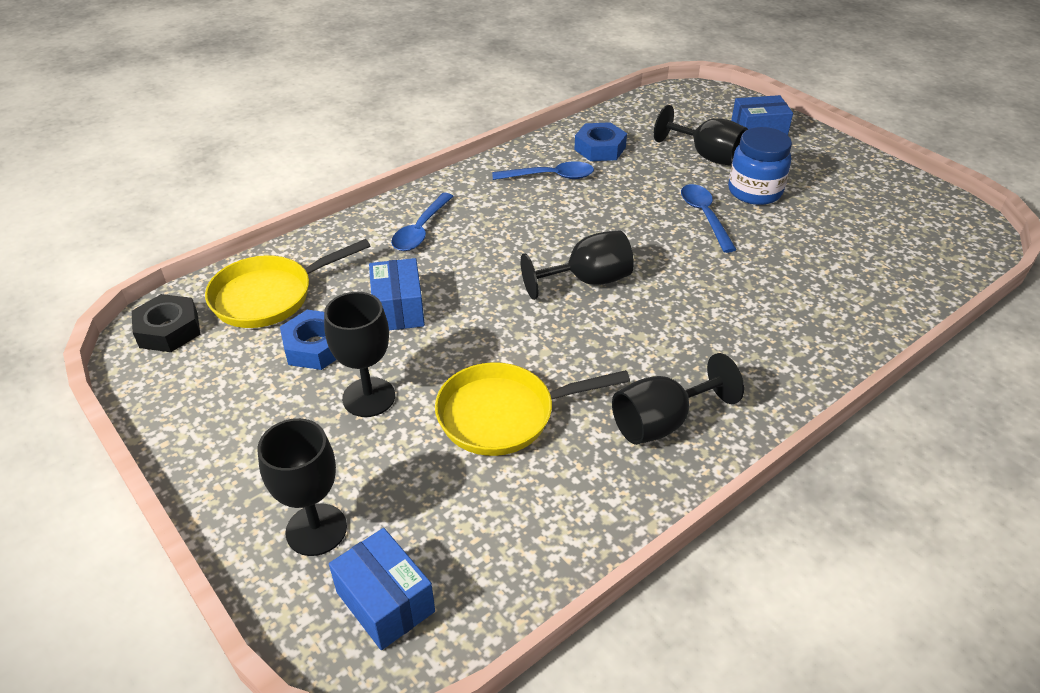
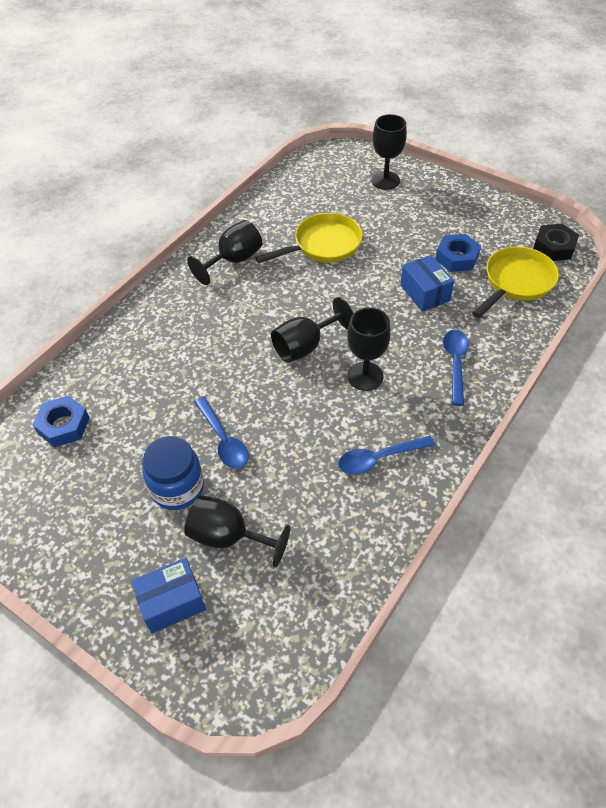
camera: 165 degrees right, 10 degrees up
black goblet [324,292,395,417] -> black goblet moved to [347,307,391,391]
blue box [329,528,435,650] -> none
blue nut [574,122,627,161] -> blue nut moved to [32,396,90,447]

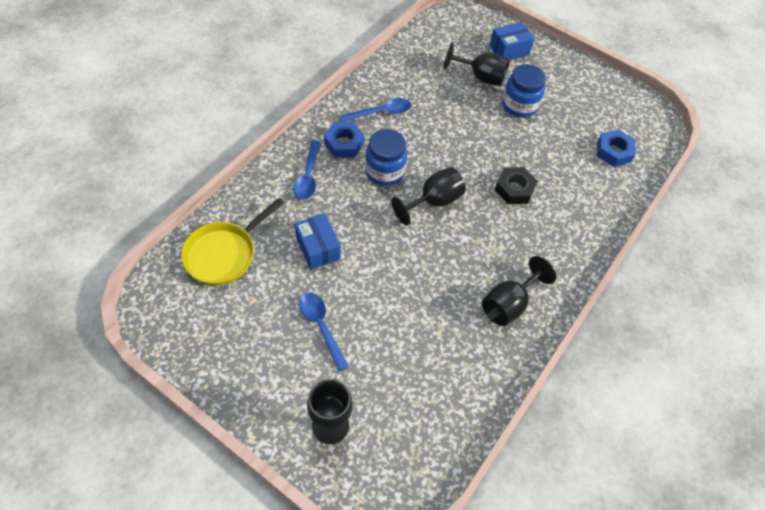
camera: 175 degrees right, 5 degrees up
blue spoon [194,396,249,469] -> blue spoon moved to [299,293,349,372]
yellow pan [255,213,363,263] -> none
black goblet [347,307,391,391] -> blue jar [365,129,407,186]
blue nut [435,234,481,272] -> blue nut moved to [324,122,365,158]
black nut [533,224,579,261] -> black nut moved to [495,167,538,204]

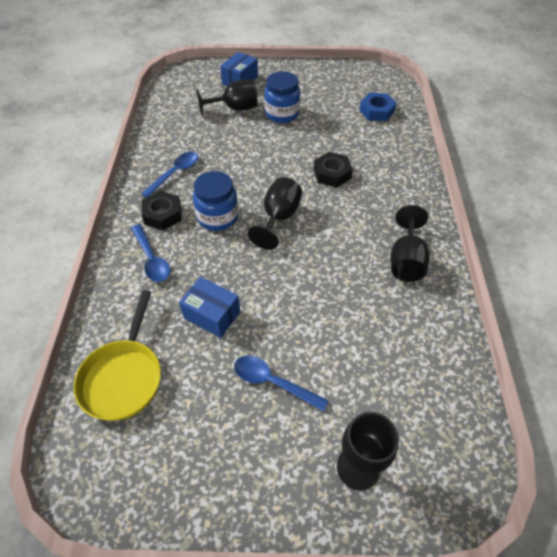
camera: 30 degrees left, 5 degrees down
blue nut [324,122,365,158] -> black nut [142,191,182,230]

